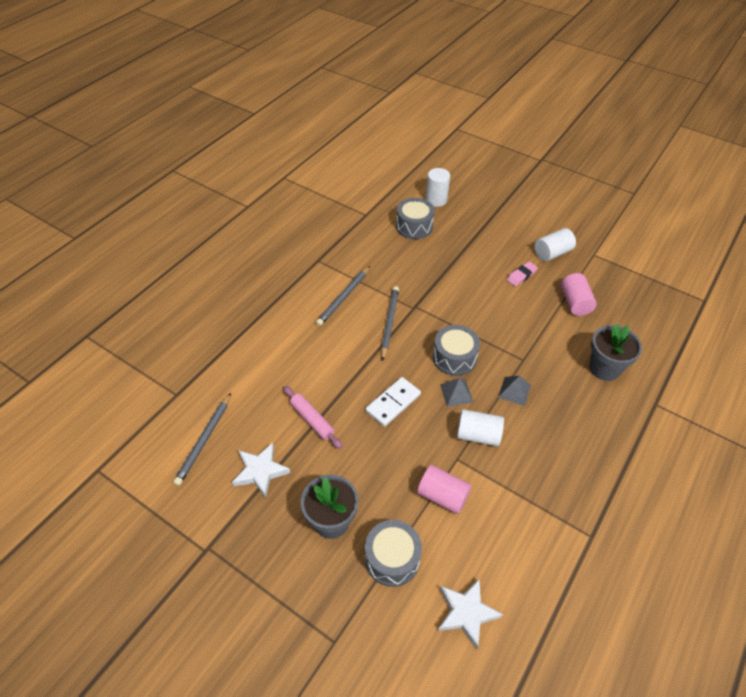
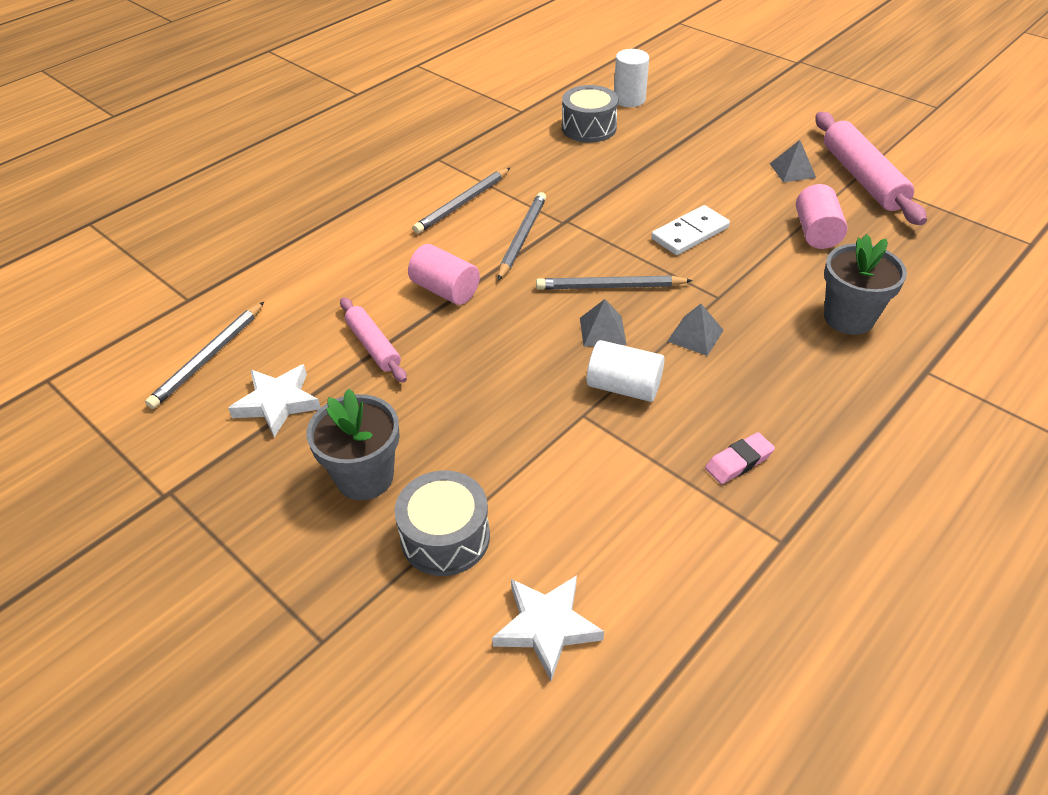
camera: 10 degrees right, 5 degrees down
white domino [365,377,421,427] -> white domino moved to [651,205,730,255]
pink cylinder [417,465,471,514] -> pink cylinder moved to [408,244,480,305]
grey drum [433,325,480,376] -> grey pencil [536,276,693,290]
pink eraser [507,262,538,286] -> pink eraser moved to [705,432,775,484]
white cylinder [534,228,576,262] -> grey pyramid [770,140,816,182]
none -> pink rolling pin [816,112,927,225]

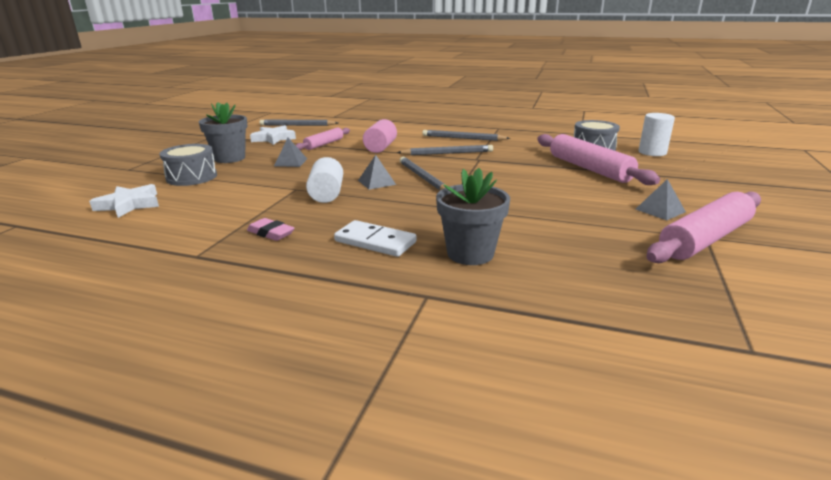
camera: 65 degrees right, 20 degrees down
white domino [651,205,730,255] -> white domino moved to [334,220,417,257]
grey pyramid [667,304,724,356] -> grey pyramid moved to [274,138,307,167]
pink cylinder [796,184,847,249] -> none
none -> pink rolling pin [537,134,660,185]

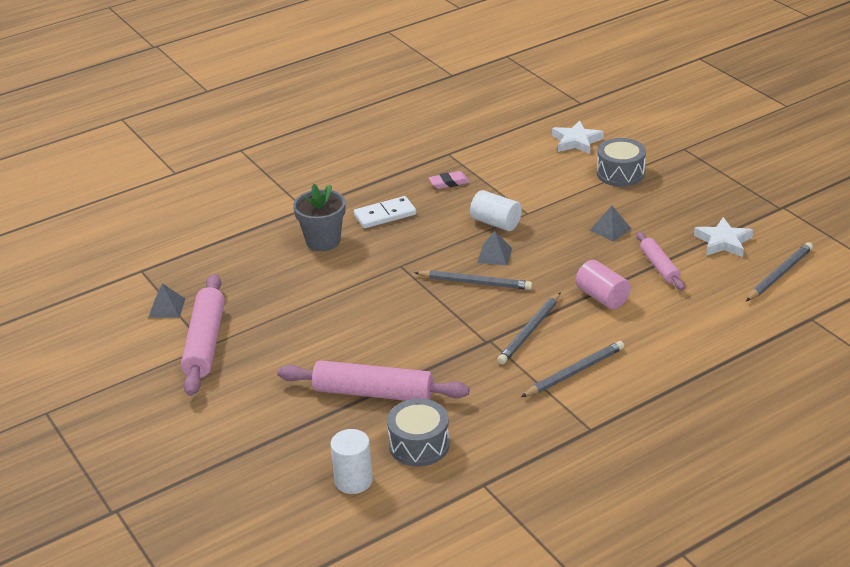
camera: 130 degrees right, 10 degrees up
grey flower pot [199,102,248,163] -> none
grey pyramid [636,179,686,220] -> grey pyramid moved to [148,283,185,318]

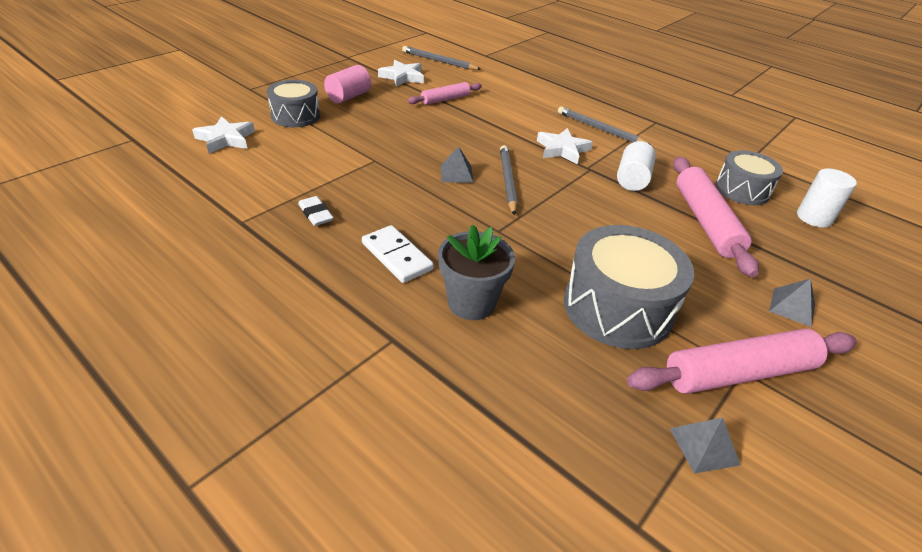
camera: 110 degrees left, 5 degrees up
pink eraser [429,171,470,189] -> white eraser [298,196,334,226]
white cylinder [470,190,522,231] -> white cylinder moved to [617,141,656,191]
grey pencil [497,292,561,364] -> white star [537,128,593,164]
pink cylinder [575,260,631,309] -> pink cylinder moved to [324,65,371,103]
grey pyramid [590,206,631,242] -> grey pyramid moved to [769,278,815,327]
none -> grey drum [564,225,694,349]

